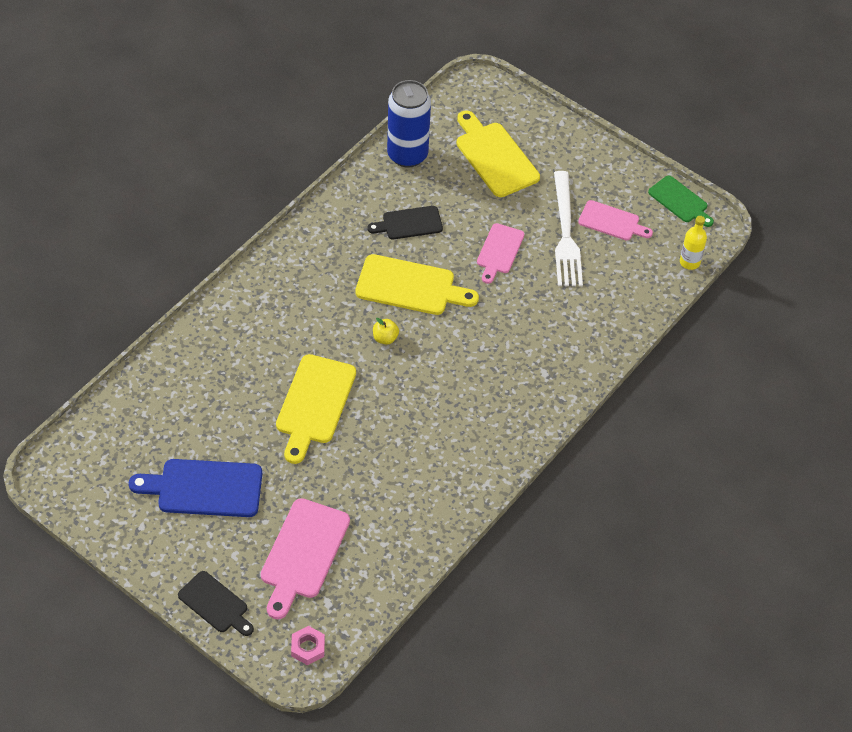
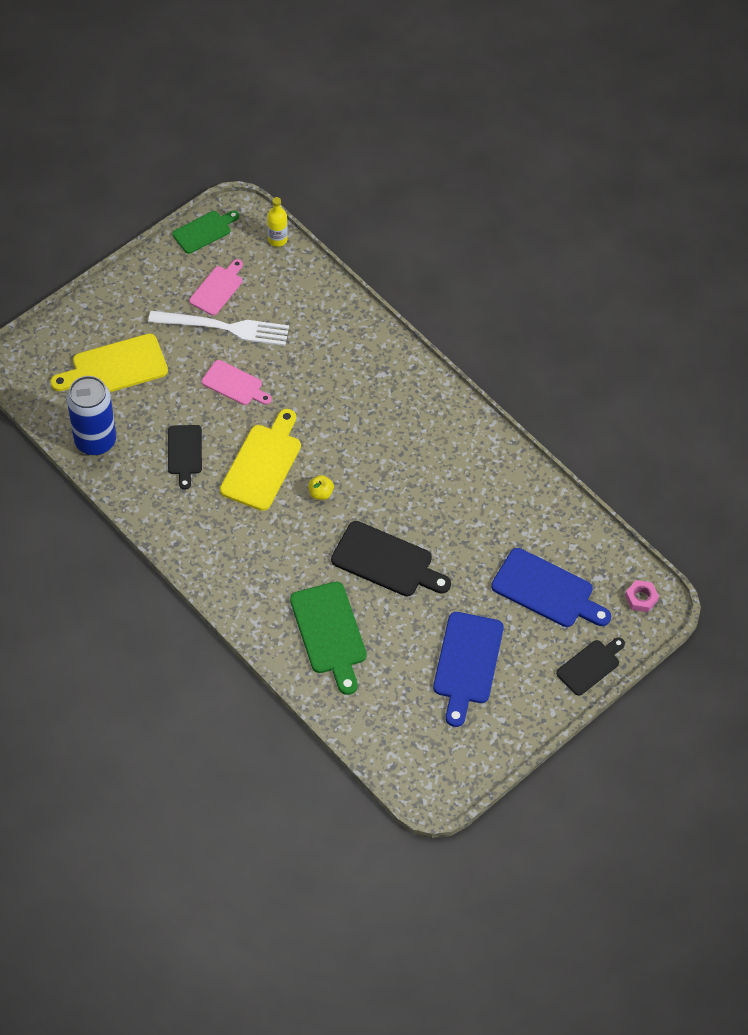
camera: 80 degrees left, 5 degrees up
pink cutting board [261,498,350,619] -> blue cutting board [491,548,611,627]
yellow cutting board [276,354,356,464] -> black cutting board [331,521,451,597]
none -> green cutting board [290,582,367,695]

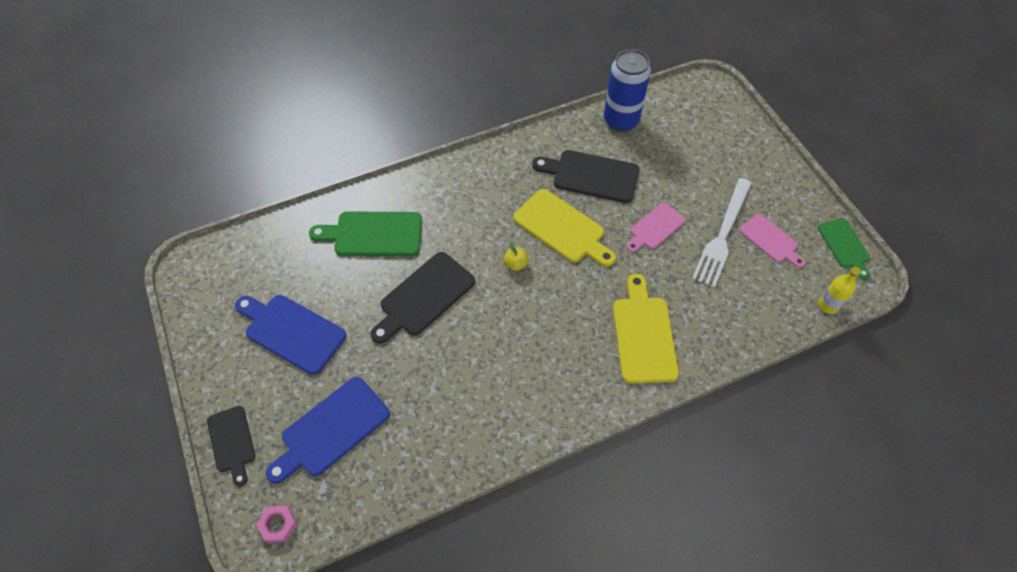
camera: 110 degrees right, 0 degrees up
yellow cutting board [50,334,168,392] -> yellow cutting board moved to [613,274,679,384]
black cutting board [168,425,202,490] -> black cutting board [532,150,639,203], size x1.59

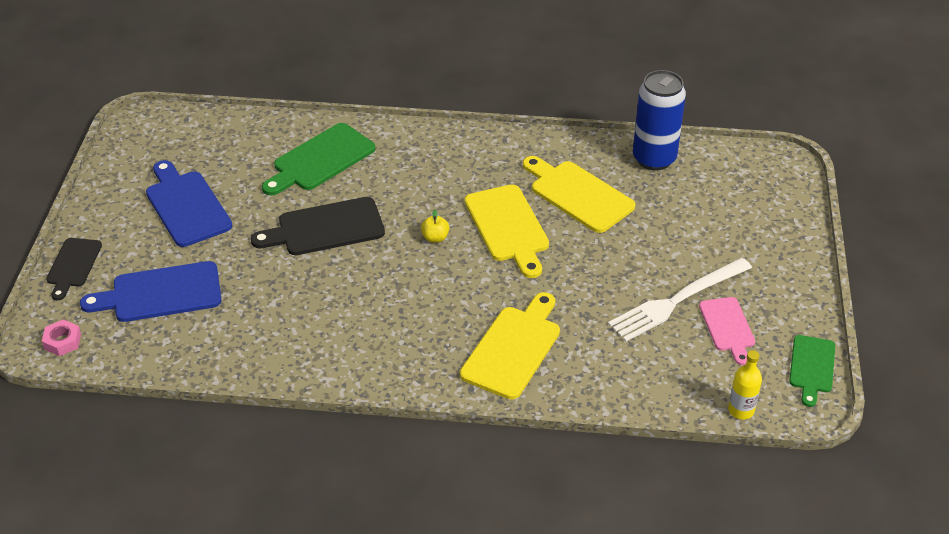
camera: 30 degrees right, 15 degrees down
green cutting board [309,212,422,256] -> green cutting board turned 75 degrees counterclockwise [262,123,375,196]
black cutting board [532,150,639,203] -> yellow cutting board [523,156,635,233]
pink cutting board [627,203,685,252] -> none

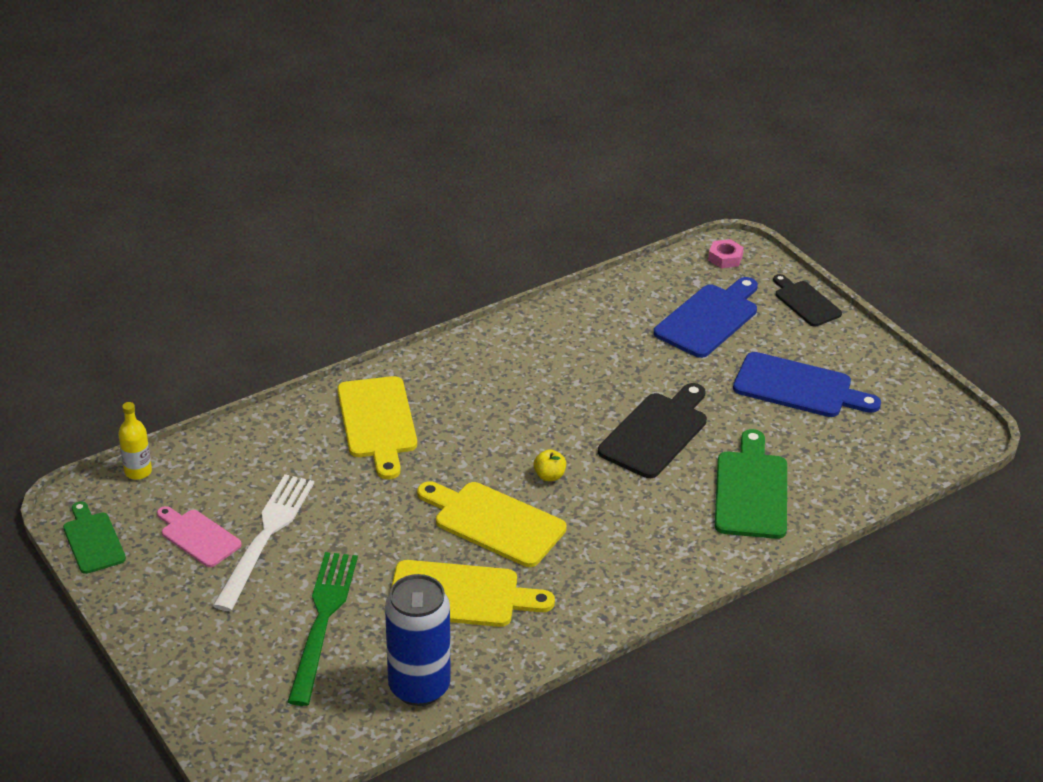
camera: 140 degrees right, 5 degrees down
none -> green fork [288,552,358,706]

